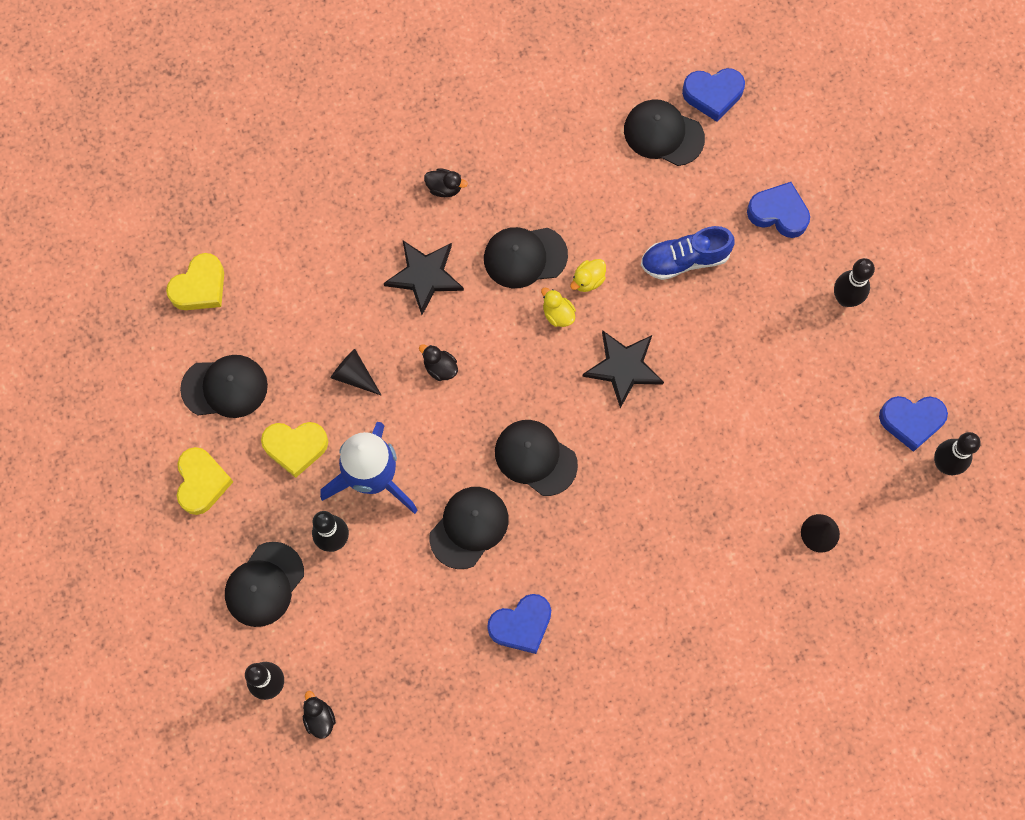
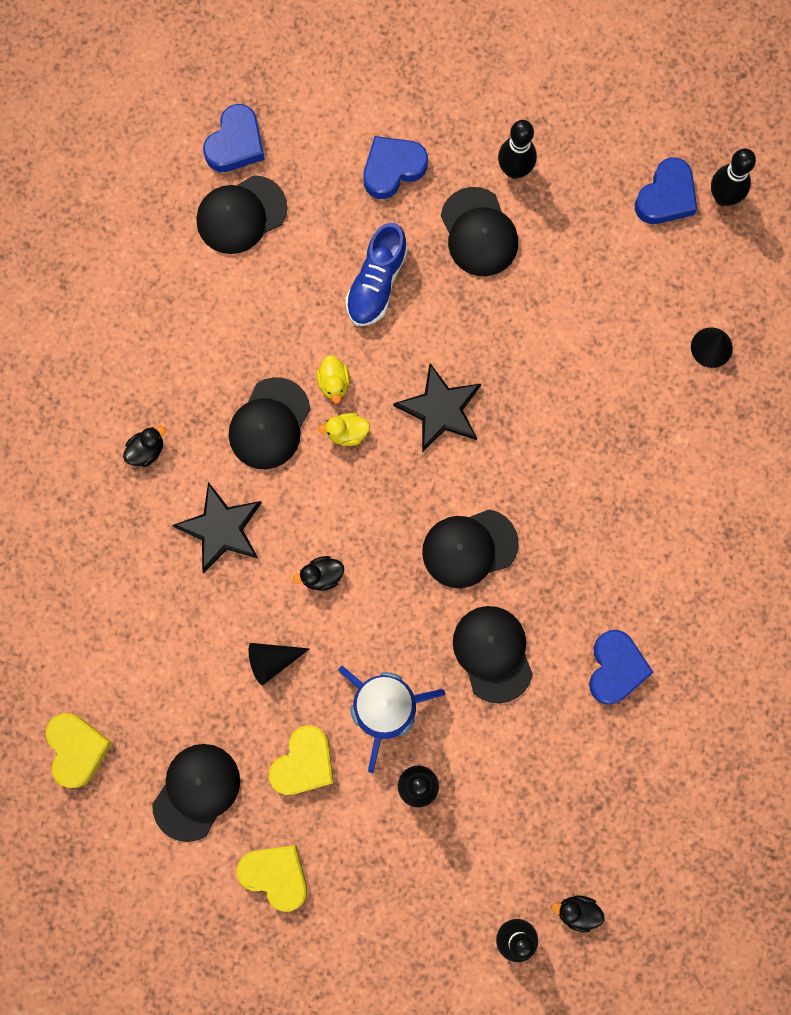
camera: 55 degrees left, 5 degrees up
black cap [225,542,304,627] -> black cap moved to [441,187,518,276]

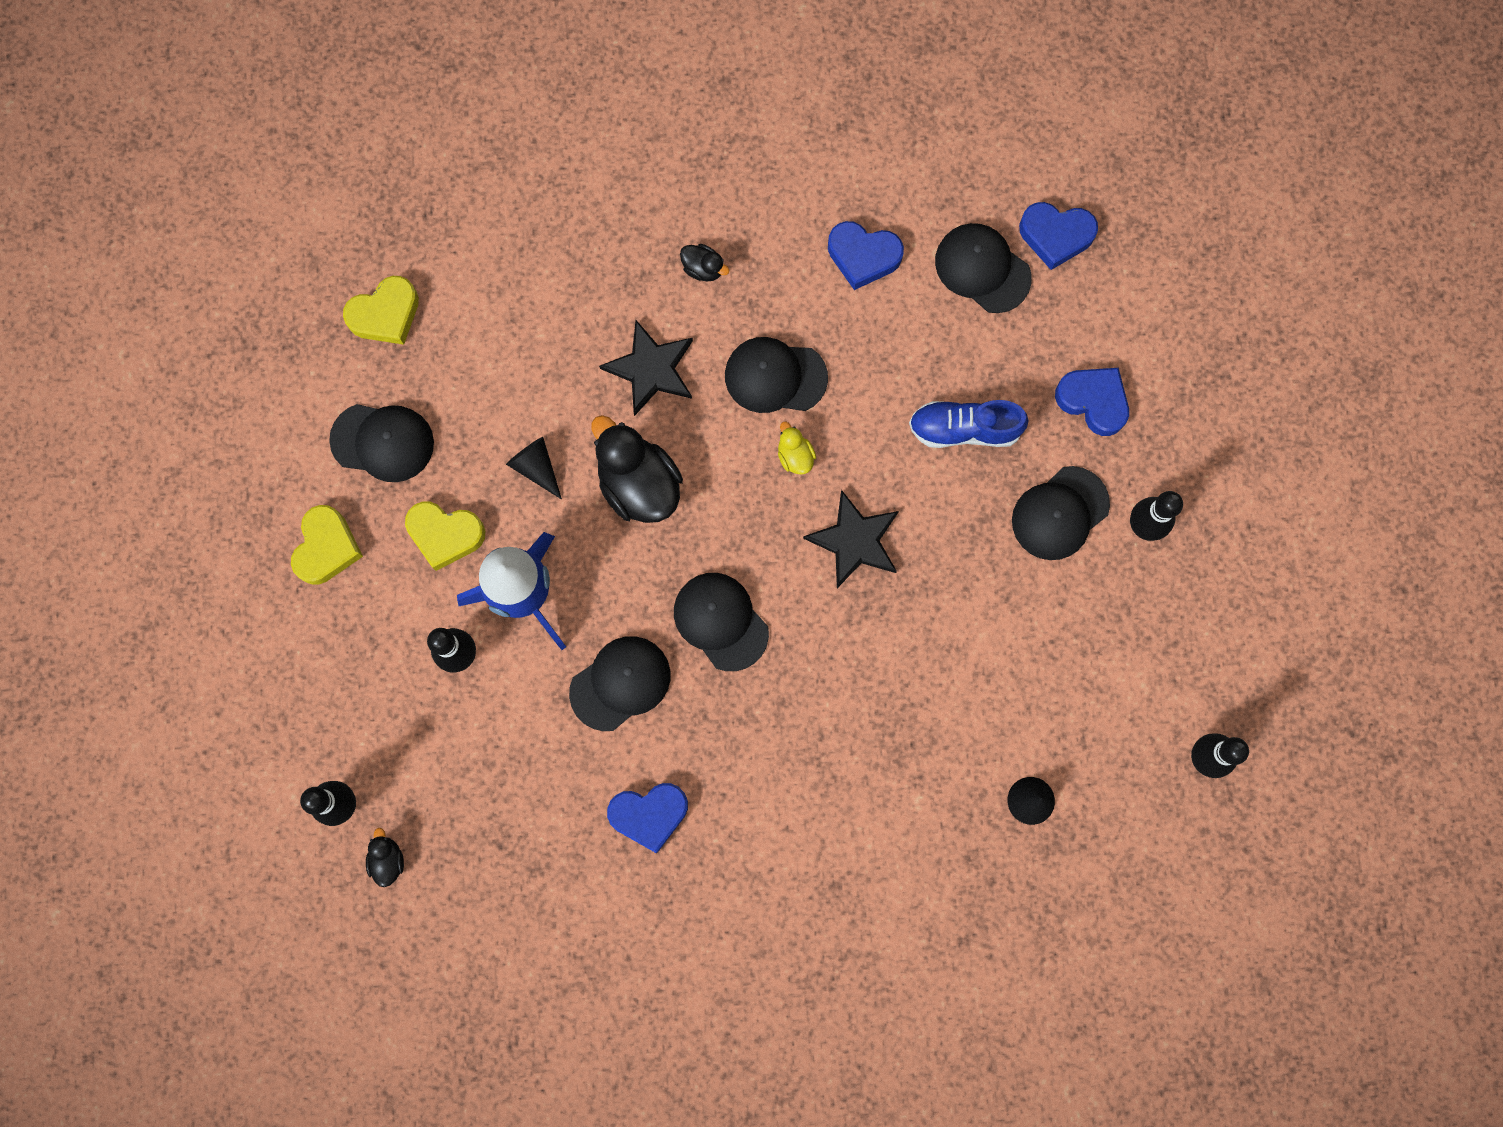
camera: 70 degrees right, 0 degrees up
black duck [293,556,344,591] -> black duck [591,415,683,523], size x2.14
yellow duck [316,355,350,403] -> none
blue heart [635,157,697,224] -> blue heart moved to [828,221,904,290]

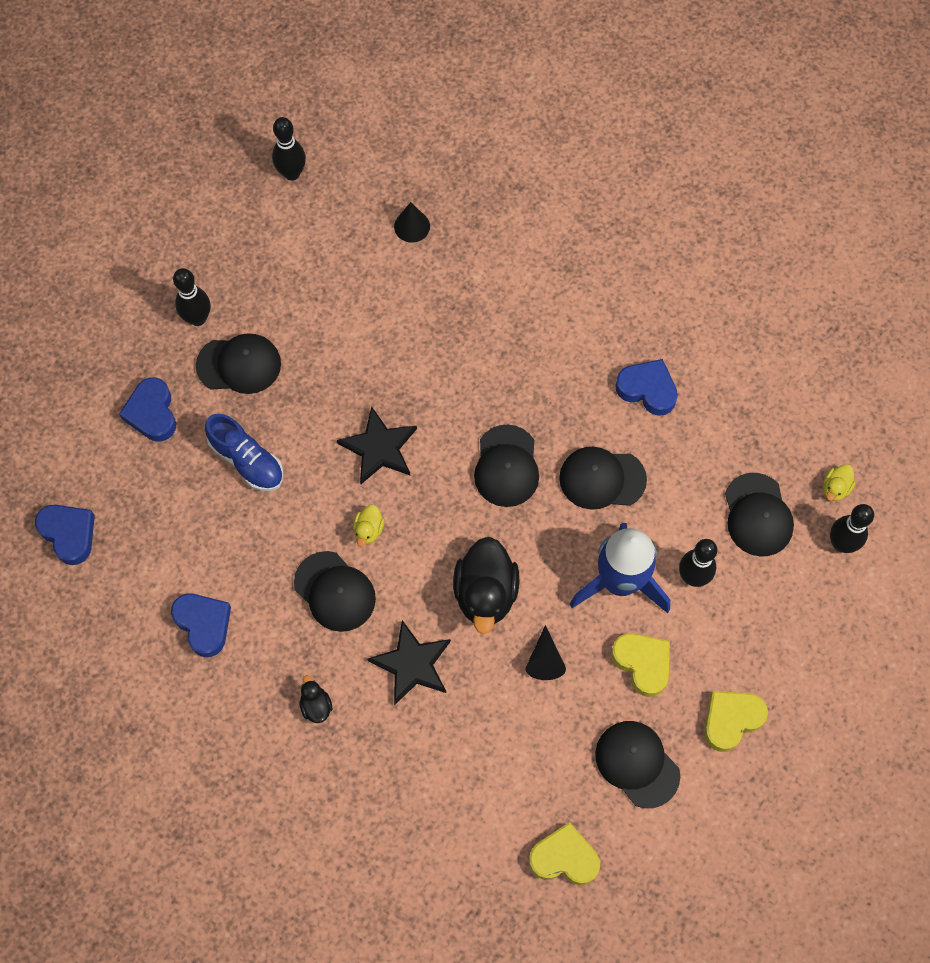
camera: 140 degrees left, 10 degrees down
black duck [366,828,404,887] -> yellow duck [823,464,856,501]
black cap [935,223,1032,313] -> black cap moved to [725,473,794,556]

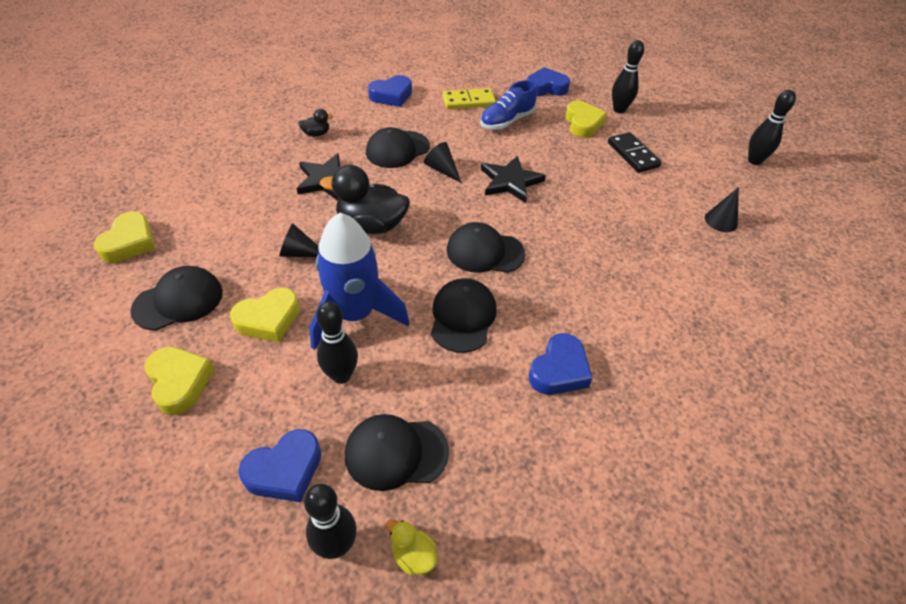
camera: 95 degrees right, 20 degrees down
blue heart [35,505,95,565] -> blue heart moved to [238,429,321,502]
black cap [196,333,281,394] -> yellow heart [565,101,607,138]
yellow duck [353,504,385,546] -> black cone [424,142,462,183]
none -> yellow domino [442,88,496,109]
none -> black domino [608,132,662,173]

